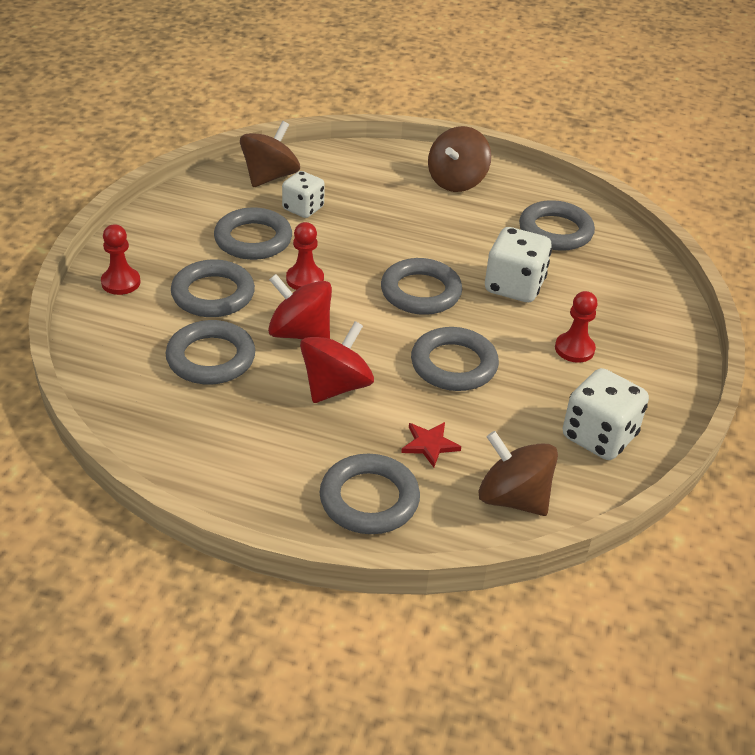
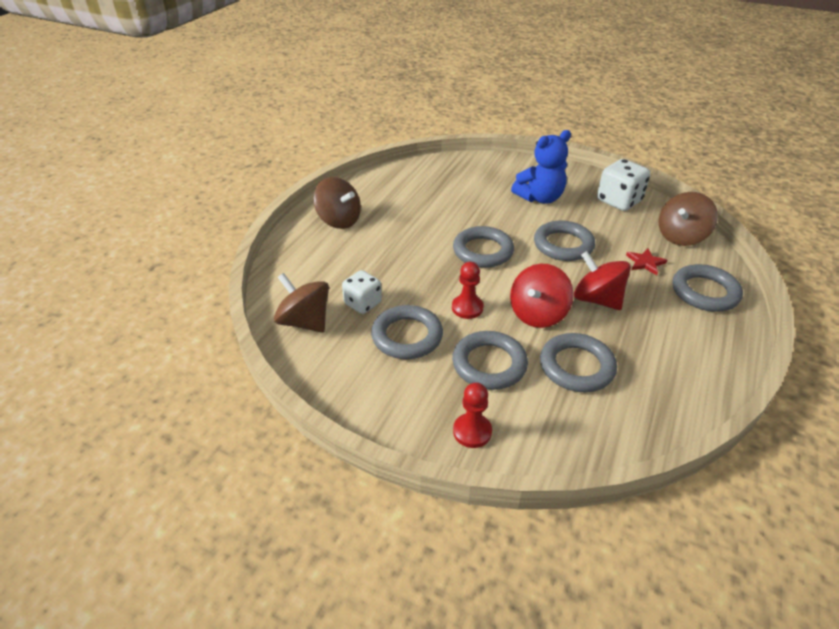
camera: 80 degrees left, 0 degrees up
white dice [485,227,552,302] -> none
grey ring [519,200,595,251] -> none
red pawn [555,291,598,363] -> blue teddy bear [511,130,571,204]

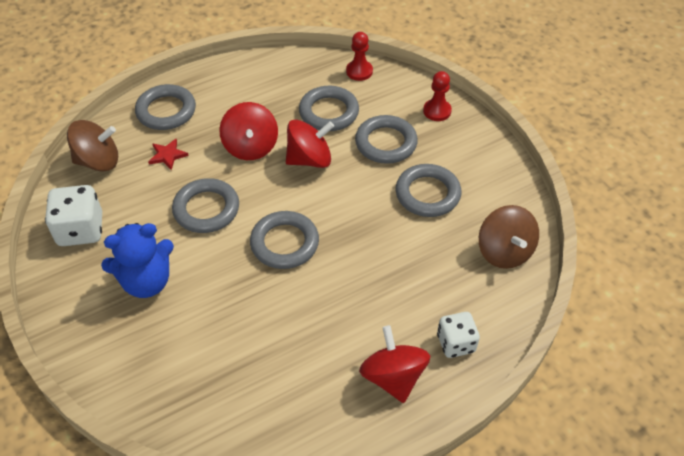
camera: 145 degrees left, 10 degrees up
brown spinning top [313,177,361,229] -> red spinning top [359,325,430,403]
white dice [342,270,382,314] -> white dice moved to [437,312,480,358]
red pawn [452,262,484,319] -> red pawn moved to [346,32,373,81]
blue teddy bear [511,130,571,204] -> blue teddy bear turned 150 degrees clockwise [101,223,174,298]

